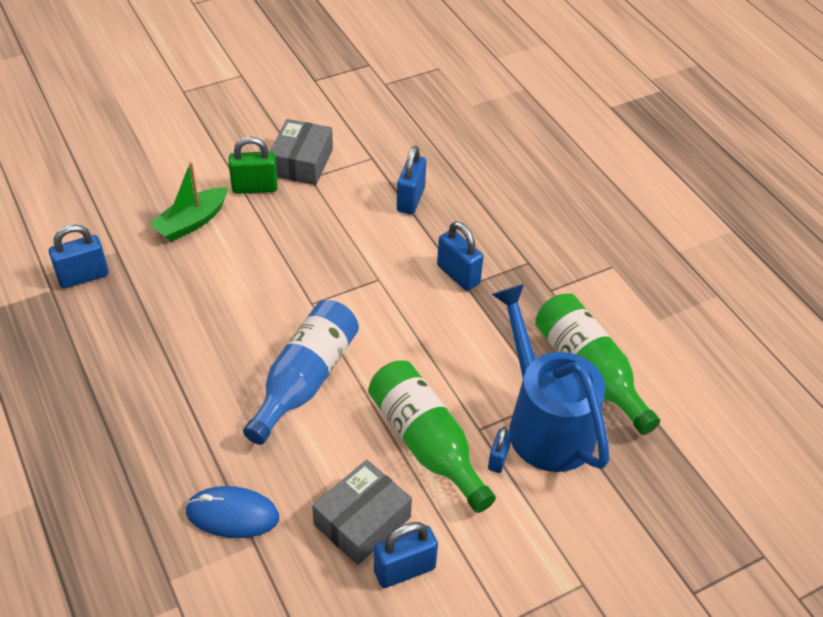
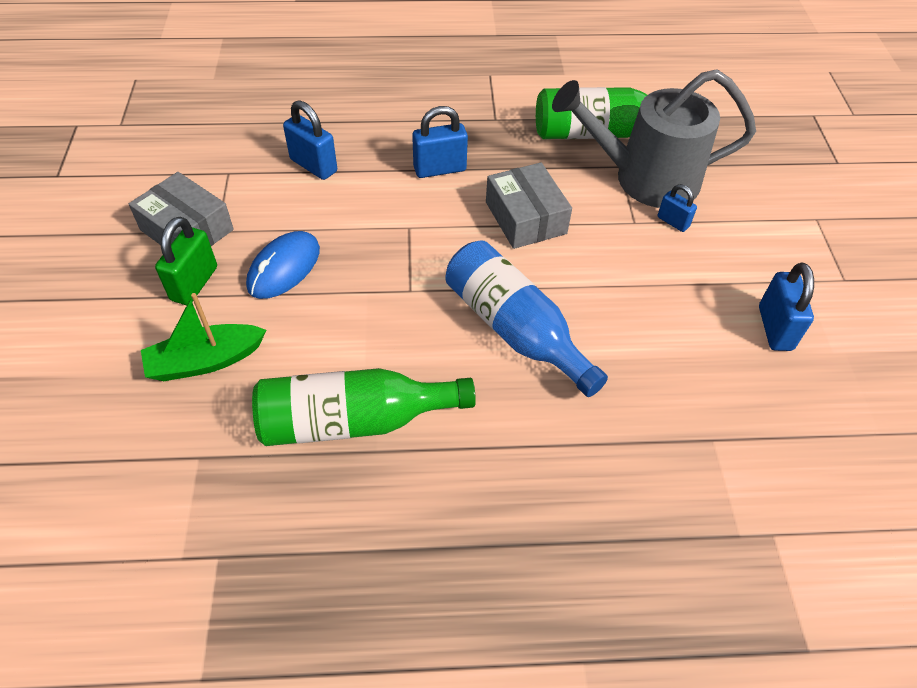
camera: 65 degrees left, 5 degrees up
blue padlock [49,224,109,288] -> none
green boat [149,162,228,242] -> green boat turned 90 degrees clockwise [141,293,266,381]
blue mouse [185,486,279,538] -> blue mouse moved to [246,231,320,299]
grey box [312,460,412,565] -> grey box moved to [486,162,572,249]
green bottle [368,360,496,513] -> green bottle moved to [252,368,476,446]
blue watering can [492,284,610,472] -> grey watering can [552,69,756,208]

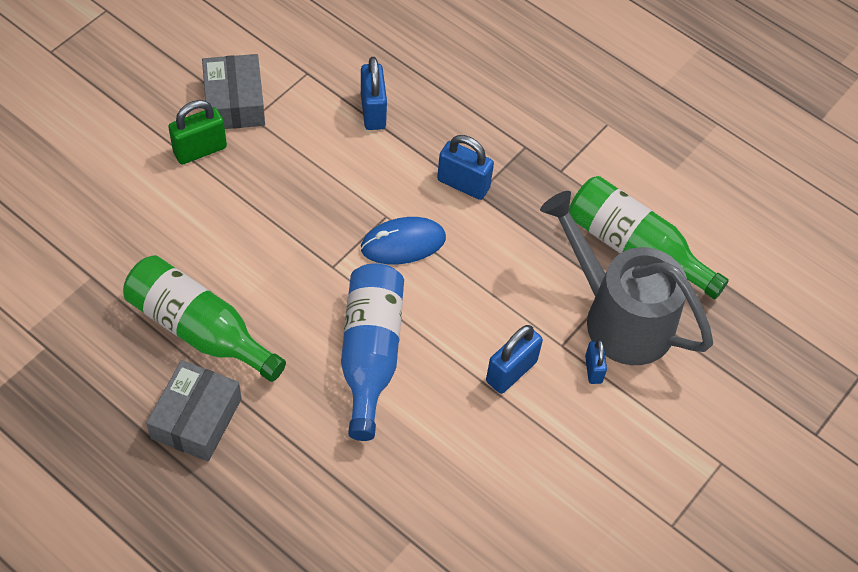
camera: 40 degrees right, 5 degrees up
green boat [141,293,266,381] -> none
blue mouse [246,231,320,299] -> blue mouse moved to [361,217,446,264]
grey box [486,162,572,249] -> grey box moved to [146,360,242,461]
blue padlock [759,263,814,351] -> blue padlock moved to [486,325,543,394]

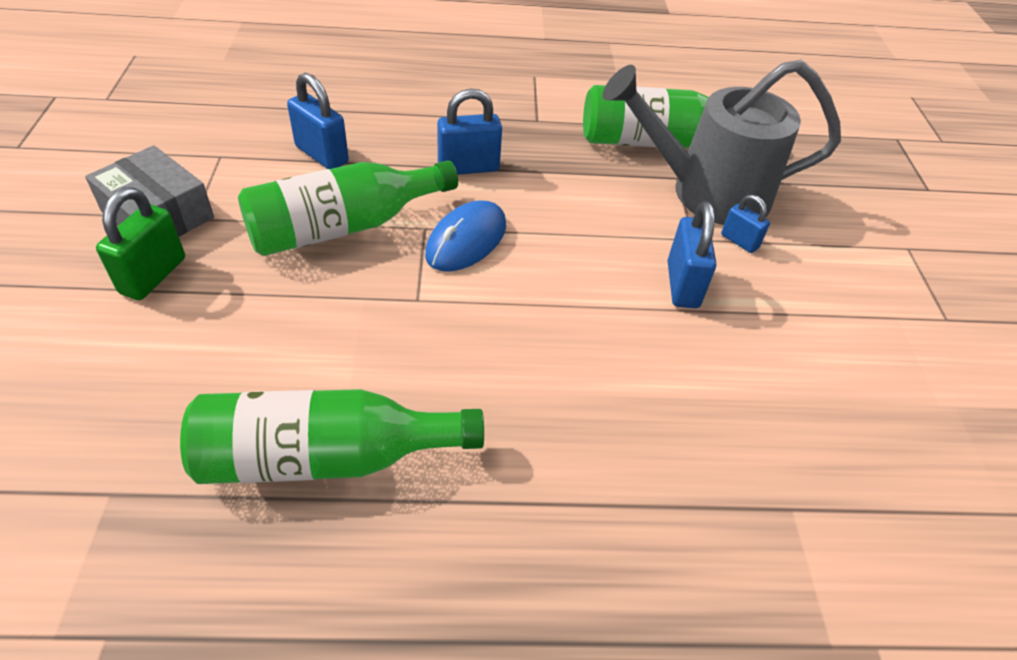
camera: 40 degrees left, 10 degrees down
grey box [146,360,242,461] -> none
blue bottle [341,263,404,441] -> none
none -> green bottle [238,160,458,256]

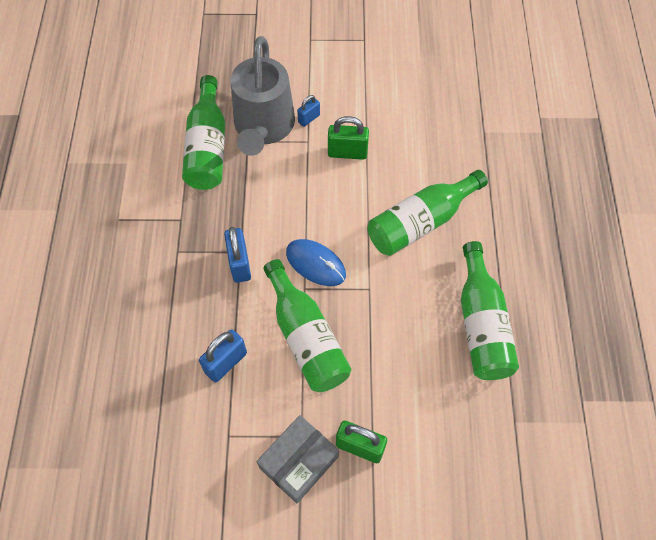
camera: 85 degrees left, 15 degrees up
blue padlock [667,201,716,308] -> green padlock [328,116,369,160]
none -> green bottle [367,170,488,256]

